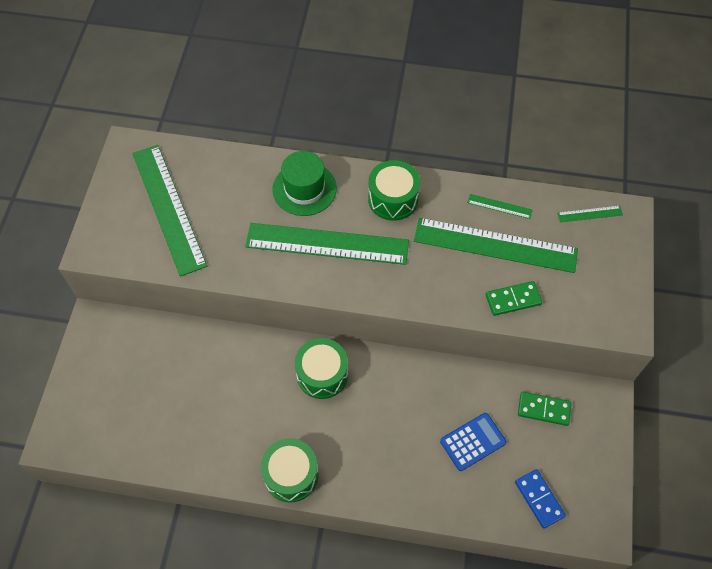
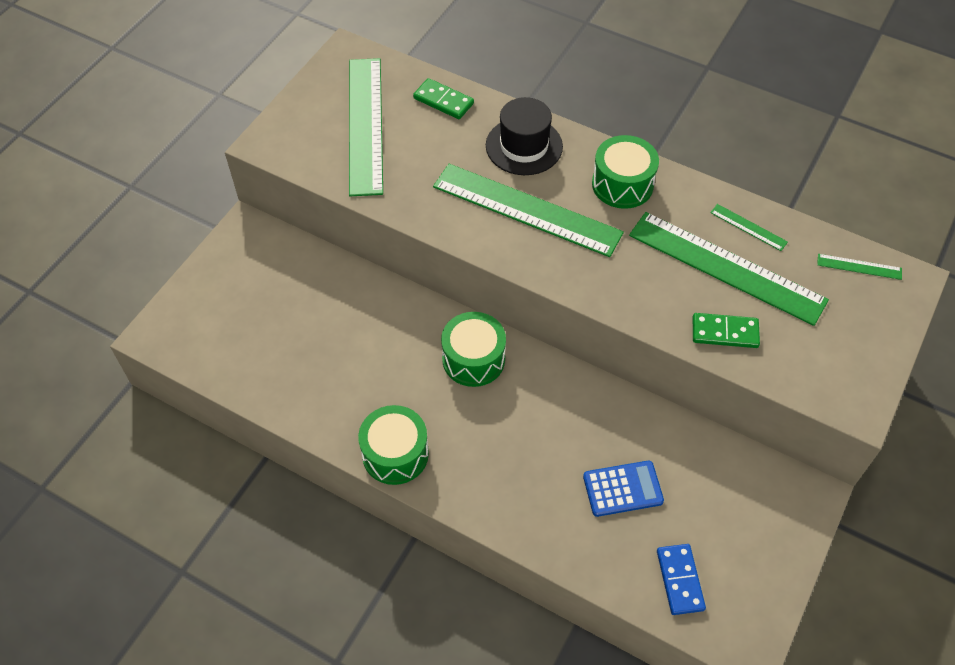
camera: 20 degrees right, 5 degrees down
green hat [273,151,337,216] -> black hat [486,97,563,175]
green domino [518,392,571,426] -> green domino moved to [413,78,474,119]

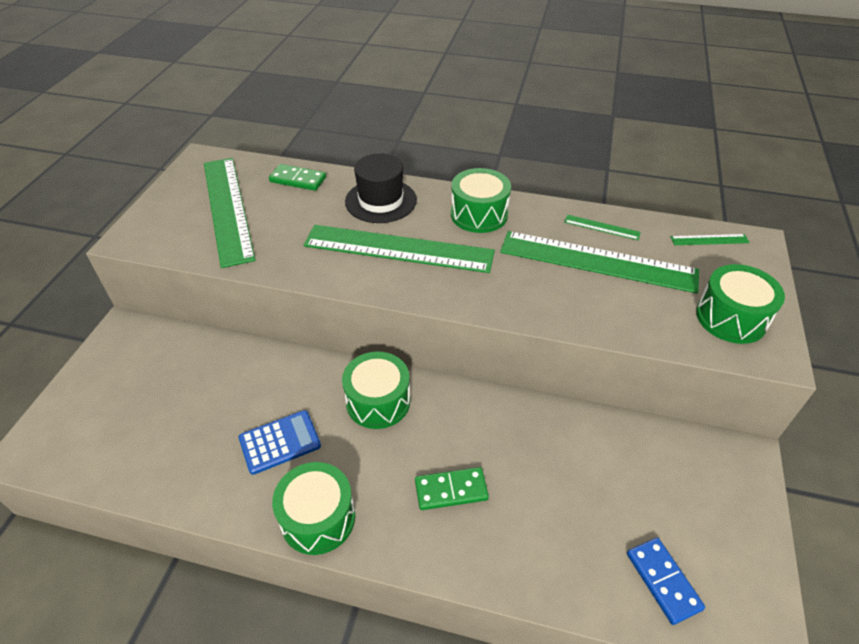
camera: 15 degrees left, 10 degrees down
blue calculator [583,461,664,517] -> blue calculator moved to [239,410,321,475]
green domino [693,313,760,348] -> green domino moved to [415,467,489,510]
none -> green drum [696,264,785,344]

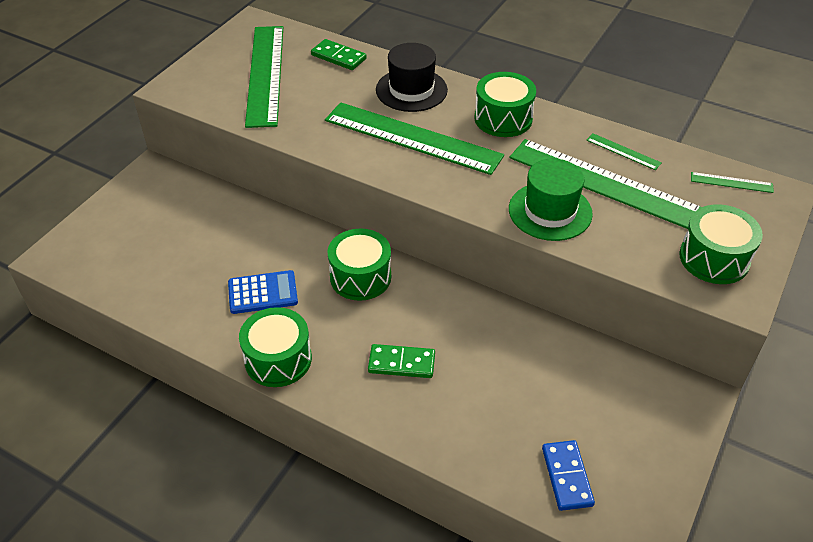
camera: 15 degrees right, 0 degrees up
none -> green hat [509,158,593,241]

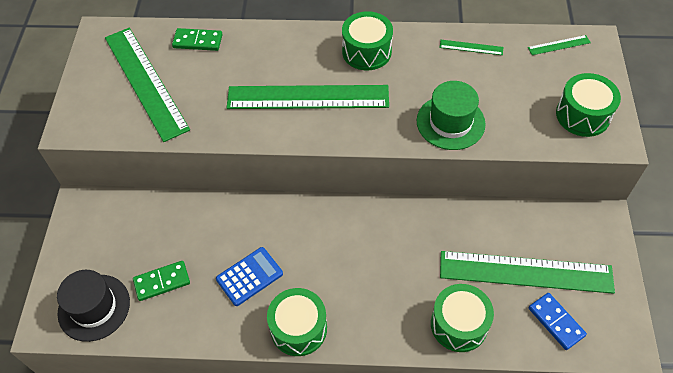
camera: 25 degrees left, 10 degrees up
green drum [328,229,391,301] -> green drum moved to [431,284,494,352]
green domino [368,344,435,378] -> green domino moved to [133,261,190,301]
black hat [376,43,448,112] -> black hat moved to [57,270,130,342]
green ruler [510,139,701,229] -> green ruler moved to [440,251,615,294]

